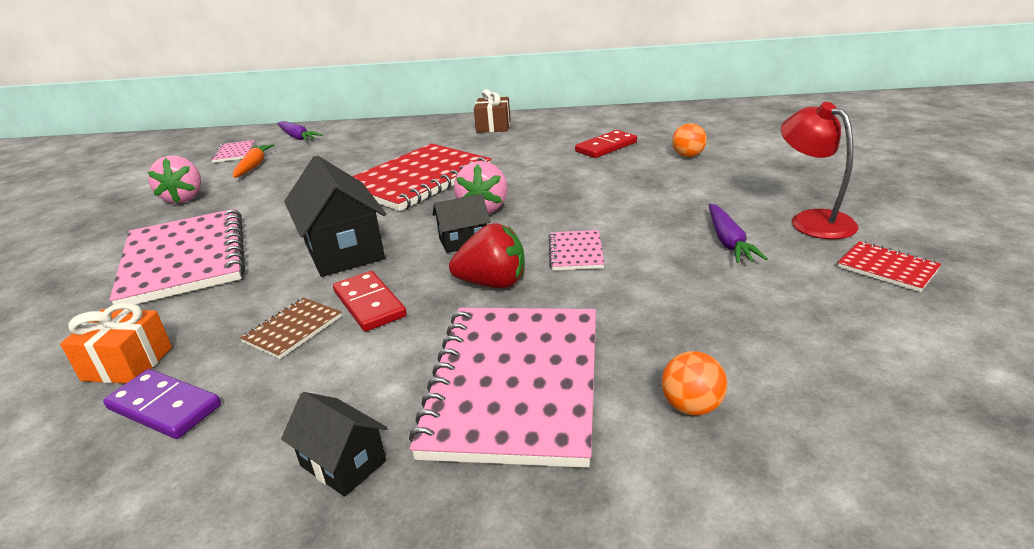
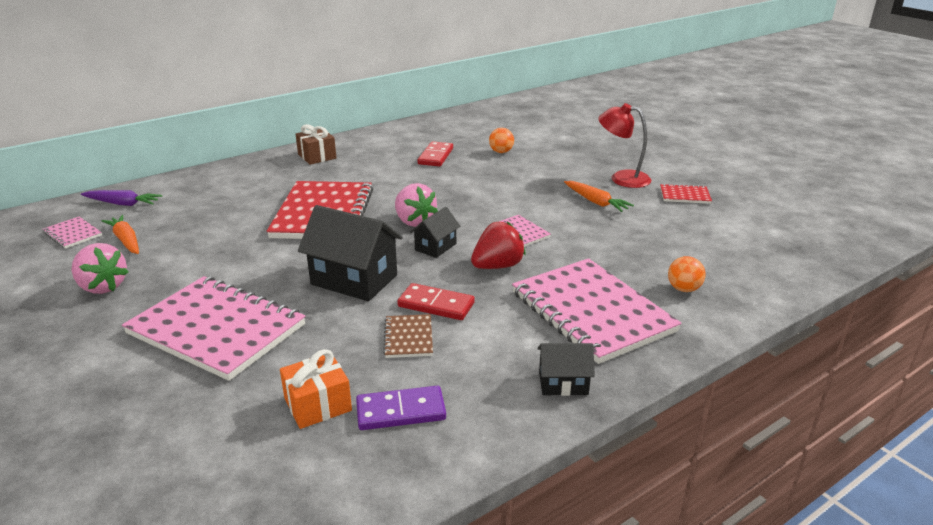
camera: 40 degrees left, 0 degrees up
purple carrot [709,204,768,263] -> orange carrot [564,181,634,212]

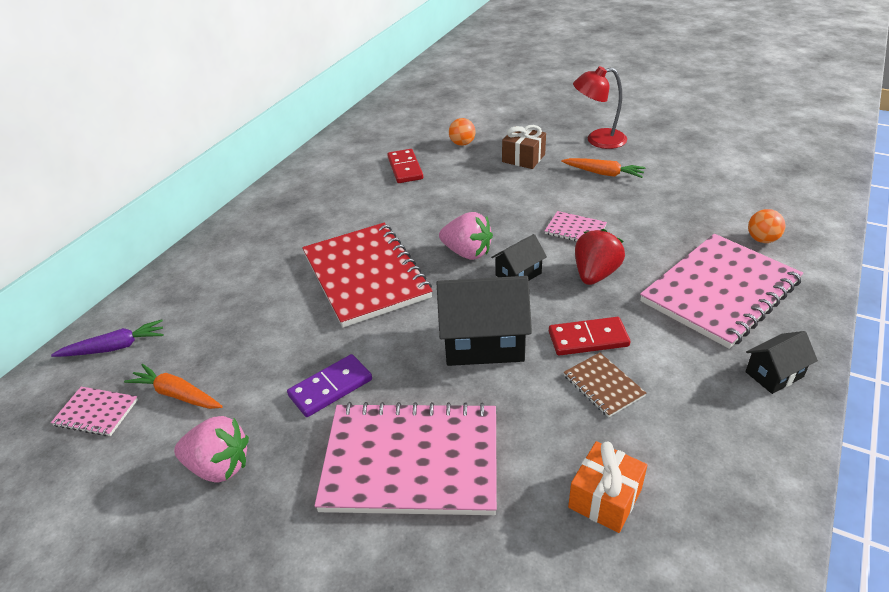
camera: 25 degrees left, 10 degrees up
brown gift [296,124,336,165] -> brown gift moved to [502,125,546,169]
purple domino [356,386,446,430] -> purple domino moved to [287,354,372,417]
black house [410,207,460,258] -> black house turned 45 degrees clockwise [491,234,547,281]
pink notebook [512,258,682,364] -> pink notebook turned 75 degrees counterclockwise [640,234,803,349]
red notebook [660,183,712,204] -> none

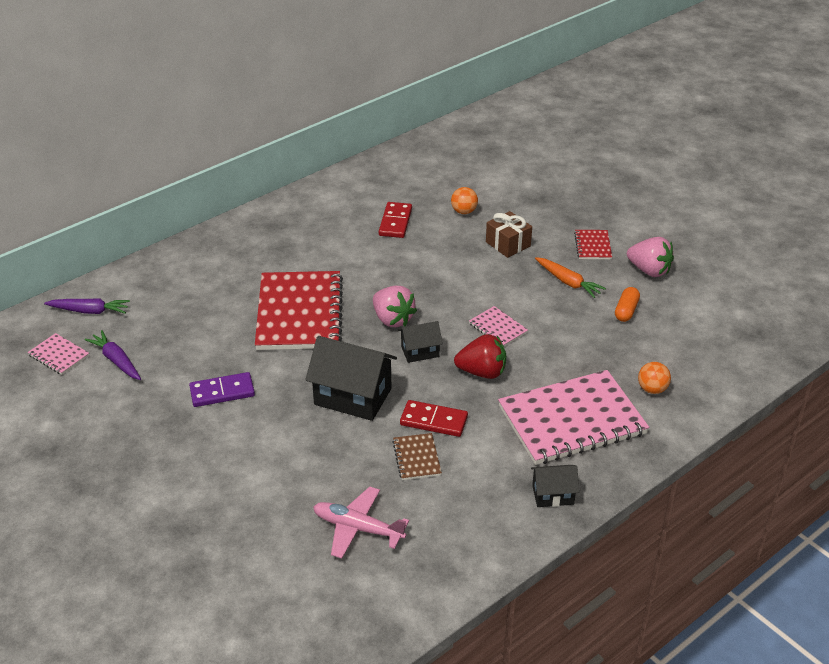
camera: 20 degrees right, 0 degrees up
orange carrot [124,364,223,409] -> purple carrot [84,330,141,380]
pink strawberry [174,416,249,482] -> pink strawberry moved to [627,237,674,277]
pink notebook [314,402,497,515] -> none
orange gift [568,441,647,533] -> pink plane [313,486,409,559]
red lamp [573,66,627,149] -> red notebook [574,230,612,259]
red strawberry [575,229,625,285] -> red strawberry turned 45 degrees clockwise [454,334,506,379]
none -> orange capsule [615,287,640,322]

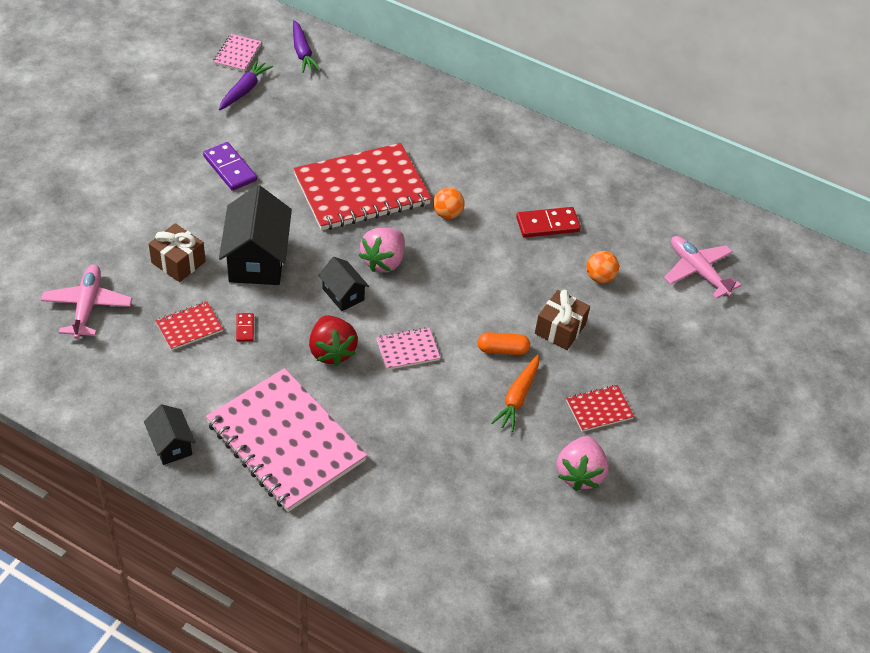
camera: 65 degrees right, 10 degrees up
brown notebook [393,433,442,480] -> red notebook [155,302,223,350]
red domino [400,400,468,437] -> red domino [236,313,254,342], size x0.52
pink notebook [469,306,528,346] -> pink notebook turned 45 degrees clockwise [376,327,440,370]
orange capsule [615,287,640,322] -> orange capsule moved to [478,332,530,355]
orange ball [638,362,671,394] -> orange ball moved to [433,188,464,219]
none -> brown gift [148,223,206,282]
none -> pink plane [664,236,741,299]

